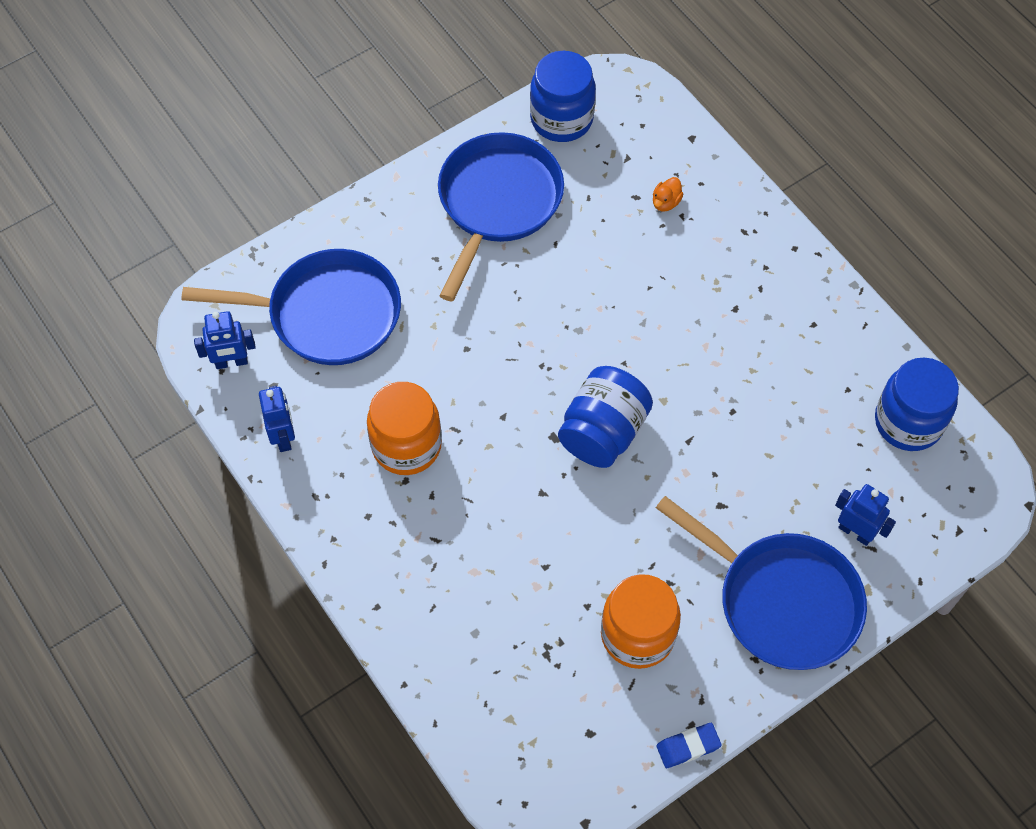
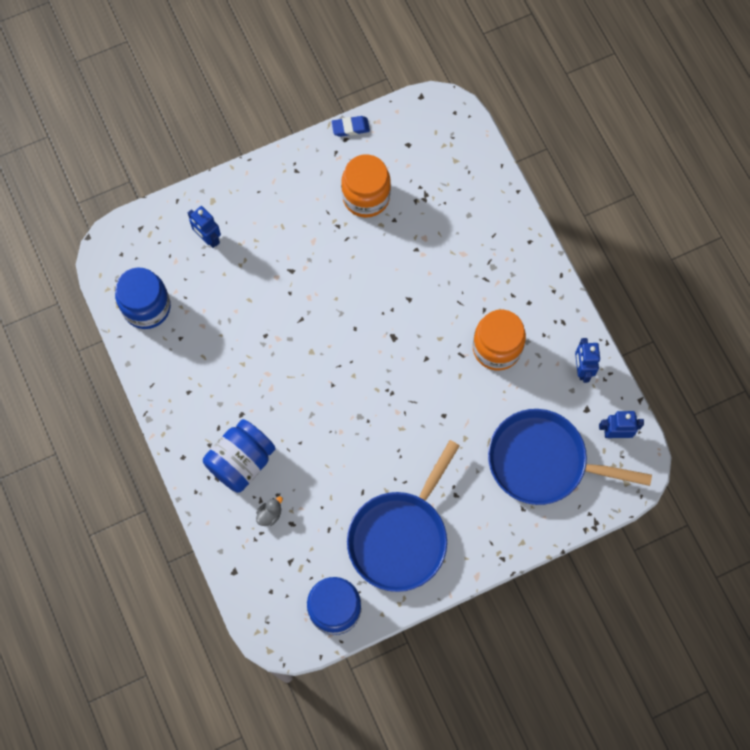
camera: 170 degrees left, 10 degrees up
blue jar [558,366,653,468] -> blue jar moved to [203,419,276,493]
orange duck [653,177,683,212] -> grey duck [256,496,283,526]
blue pan [656,496,867,670] -> none

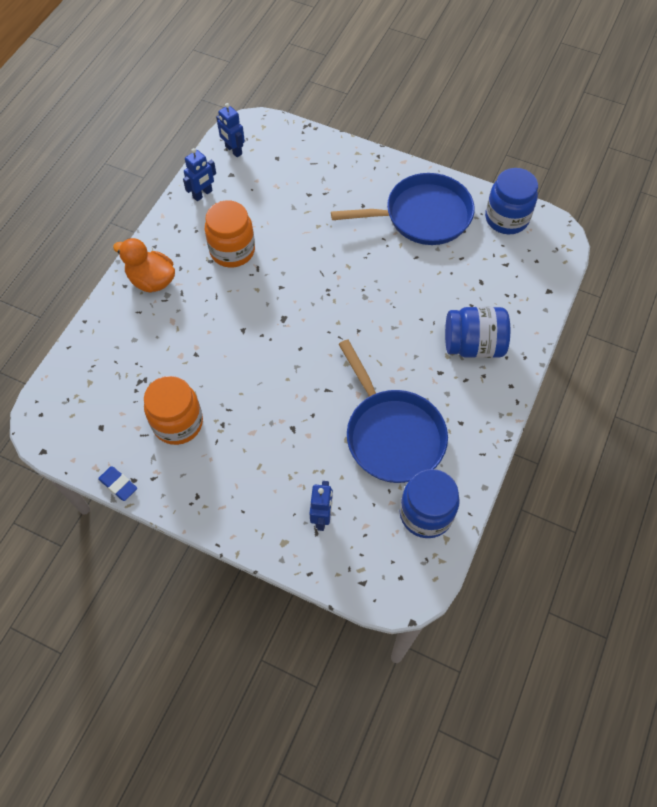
camera: 130 degrees left, 10 degrees down
grey duck [256,496,283,526] -> none
blue pan [488,409,652,505] -> blue pan moved to [339,339,448,483]
none -> orange duck [113,238,175,293]

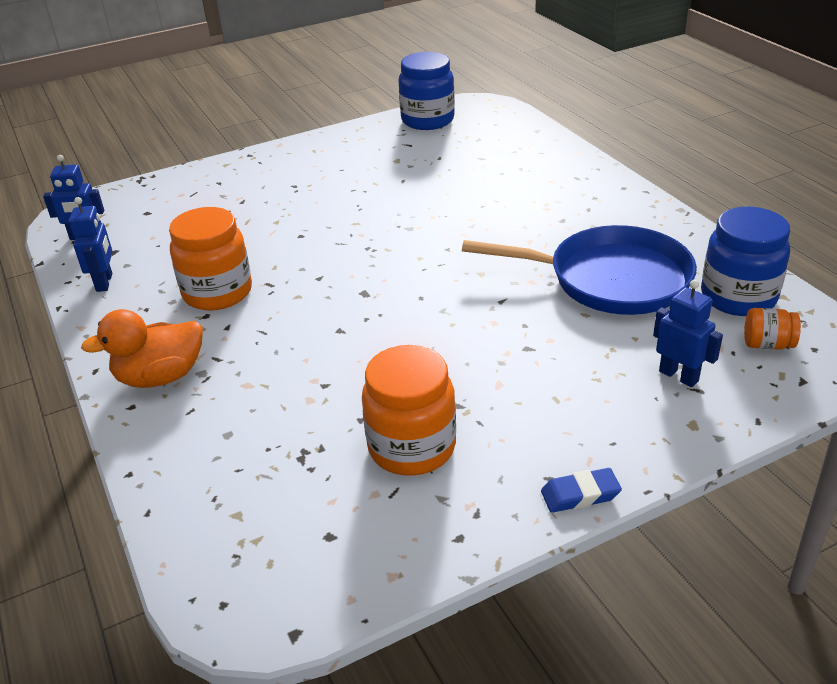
camera: 50 degrees left, 25 degrees down
blue eraser [98,466,137,501] -> blue eraser moved to [541,468,622,513]
blue pan [331,173,475,245] -> none
blue jar [445,307,510,358] -> none
none -> orange jar [744,308,801,350]

